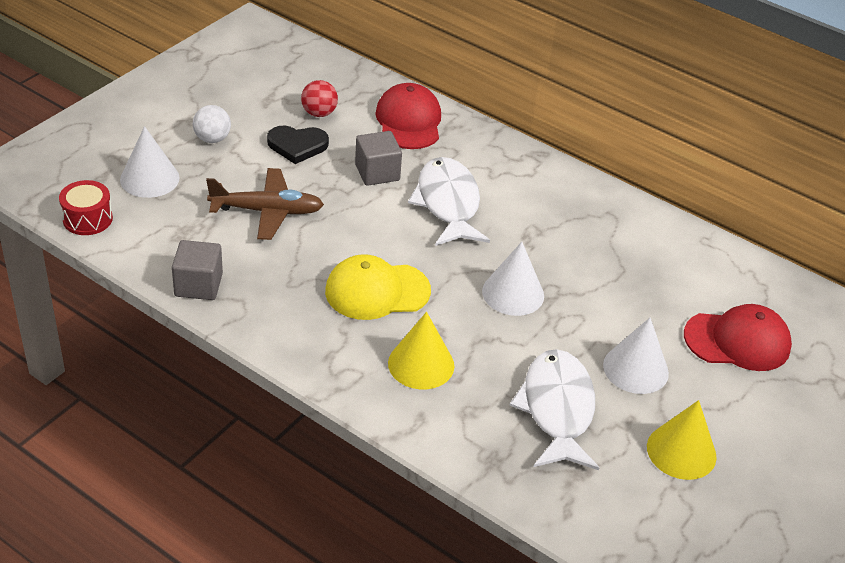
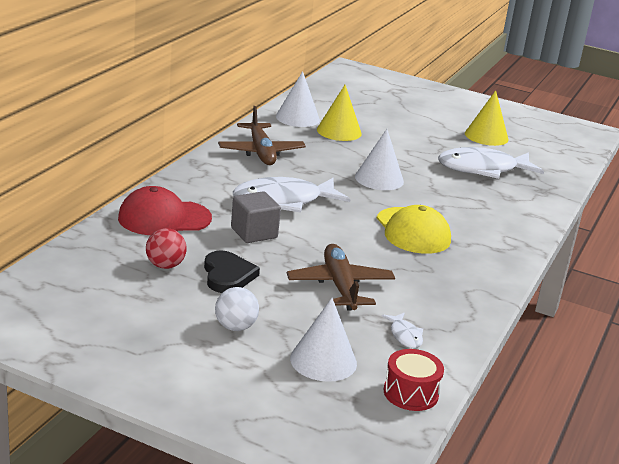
camera: 100 degrees left, 15 degrees down
grey cube [172,240,223,300] -> none
yellow cone [388,312,454,389] -> yellow cone moved to [317,85,362,141]
white cone [603,318,669,394] -> white cone moved to [276,71,320,127]
red cap [684,304,792,371] -> none
none -> brown plane [218,106,306,165]
none -> white fish [382,313,423,348]

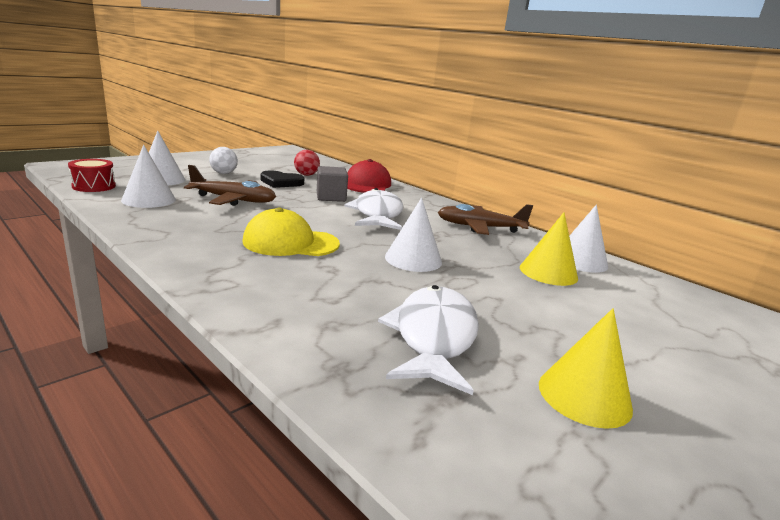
camera: 110 degrees right, 5 degrees down
white fish [382,313,423,348] -> white cone [121,145,176,208]

